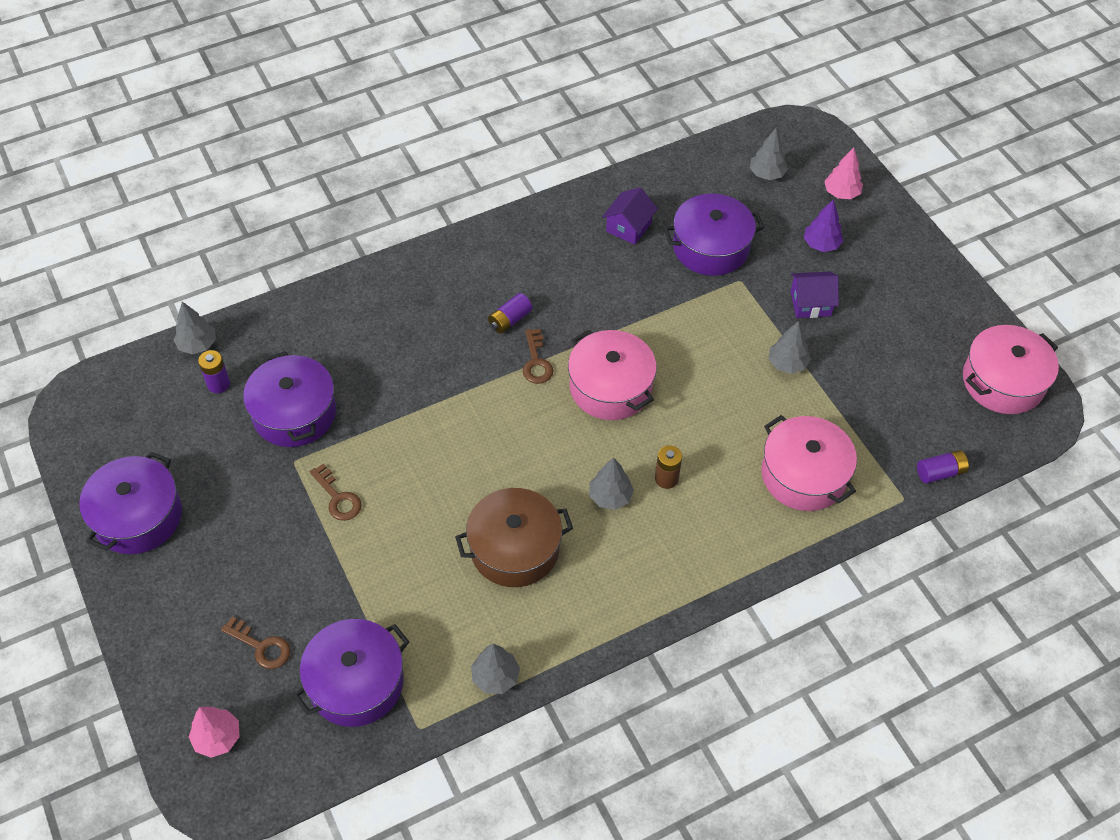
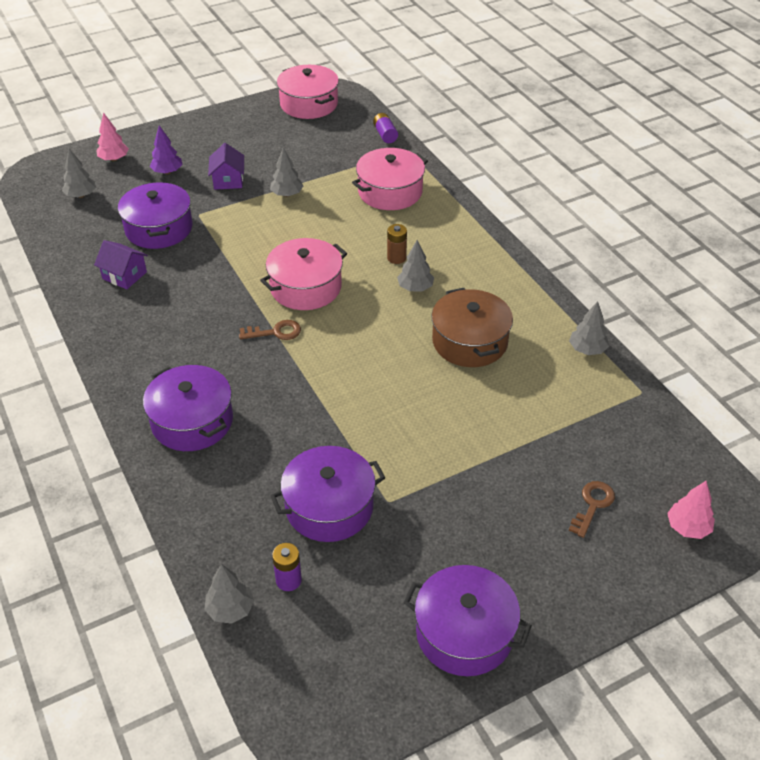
camera: 90 degrees left, 10 degrees down
purple pot [293,619,409,727] -> purple pot moved to [143,365,233,451]
brown key [310,464,362,521] -> none
purple battery [488,293,532,334] -> none

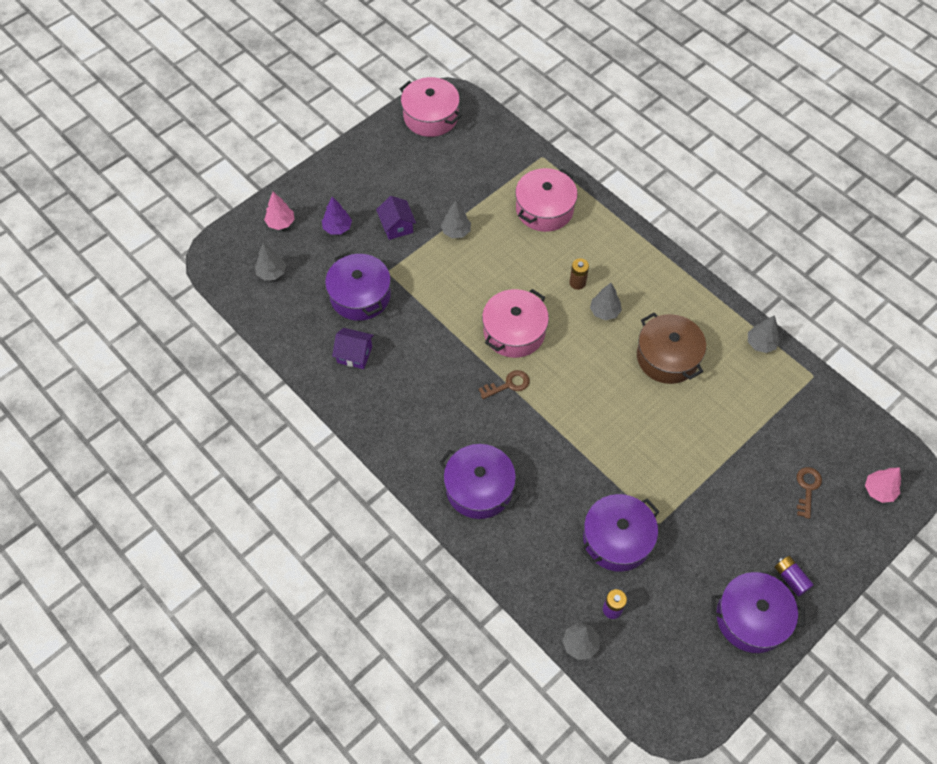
camera: 15 degrees left, 15 degrees up
purple battery [373,113,398,143] -> purple battery moved to [775,556,814,597]

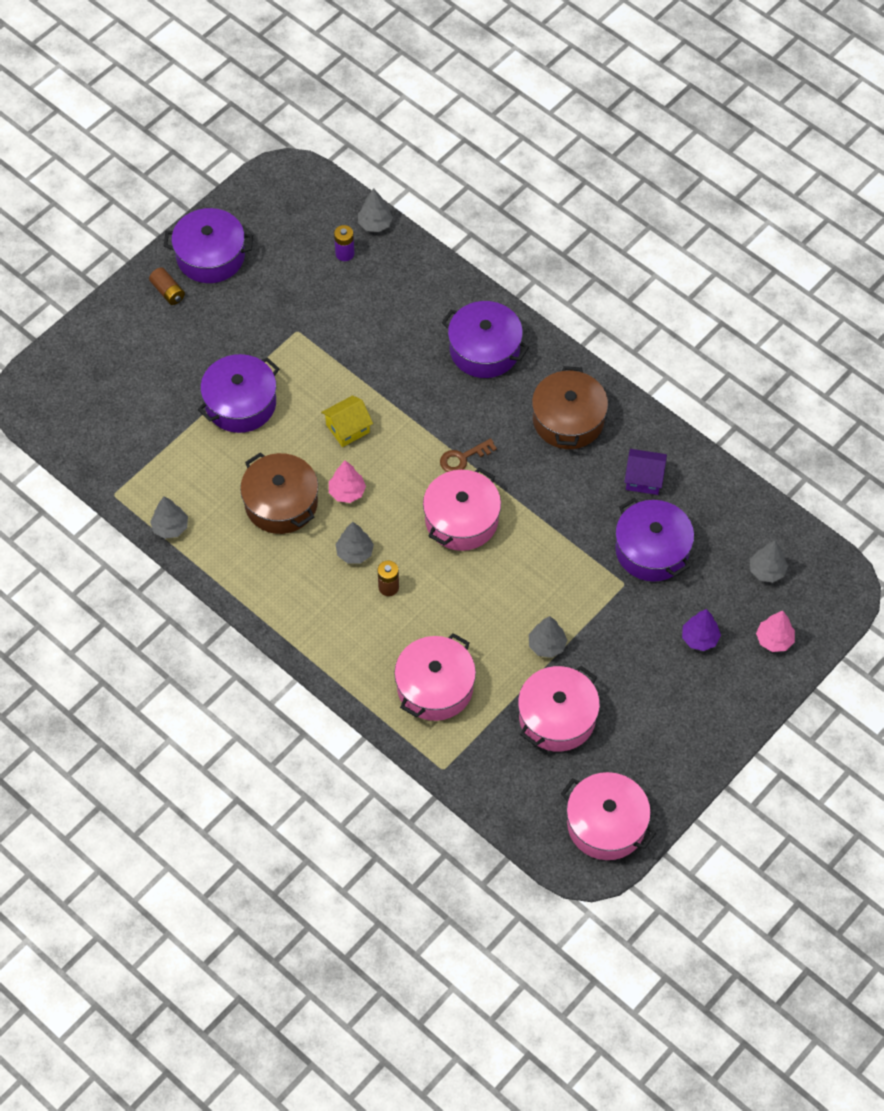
camera: 175 degrees right, 0 degrees up
purple house [376,196,416,240] -> none
purple pot [581,494,660,572] -> purple pot moved to [198,354,279,433]
purple battery [775,556,814,597] -> brown battery [149,268,185,305]
brown key [797,467,822,519] -> none
pink tree [865,467,901,503] -> pink tree moved to [329,461,366,503]
none -> yellow house [321,395,373,447]
none -> pink pot [518,666,600,752]
none -> brown pot [532,366,608,449]

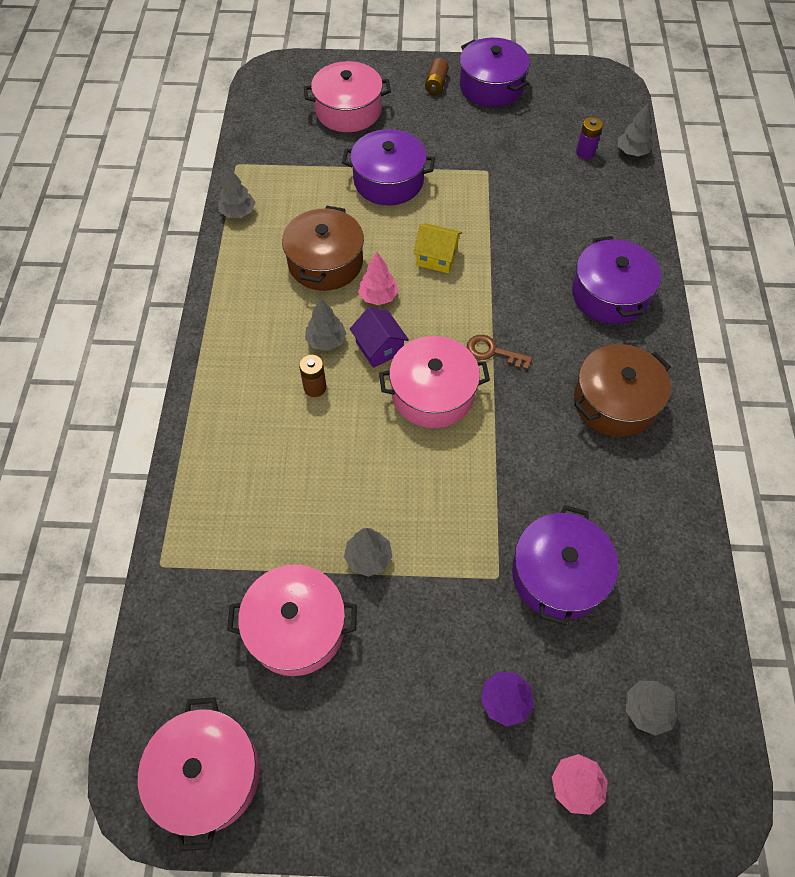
camera: 50 degrees right, 0 degrees up
pink pot [394,633,476,721] -> pink pot moved to [304,61,391,132]
purple house [624,449,667,495] -> purple house moved to [350,307,409,368]

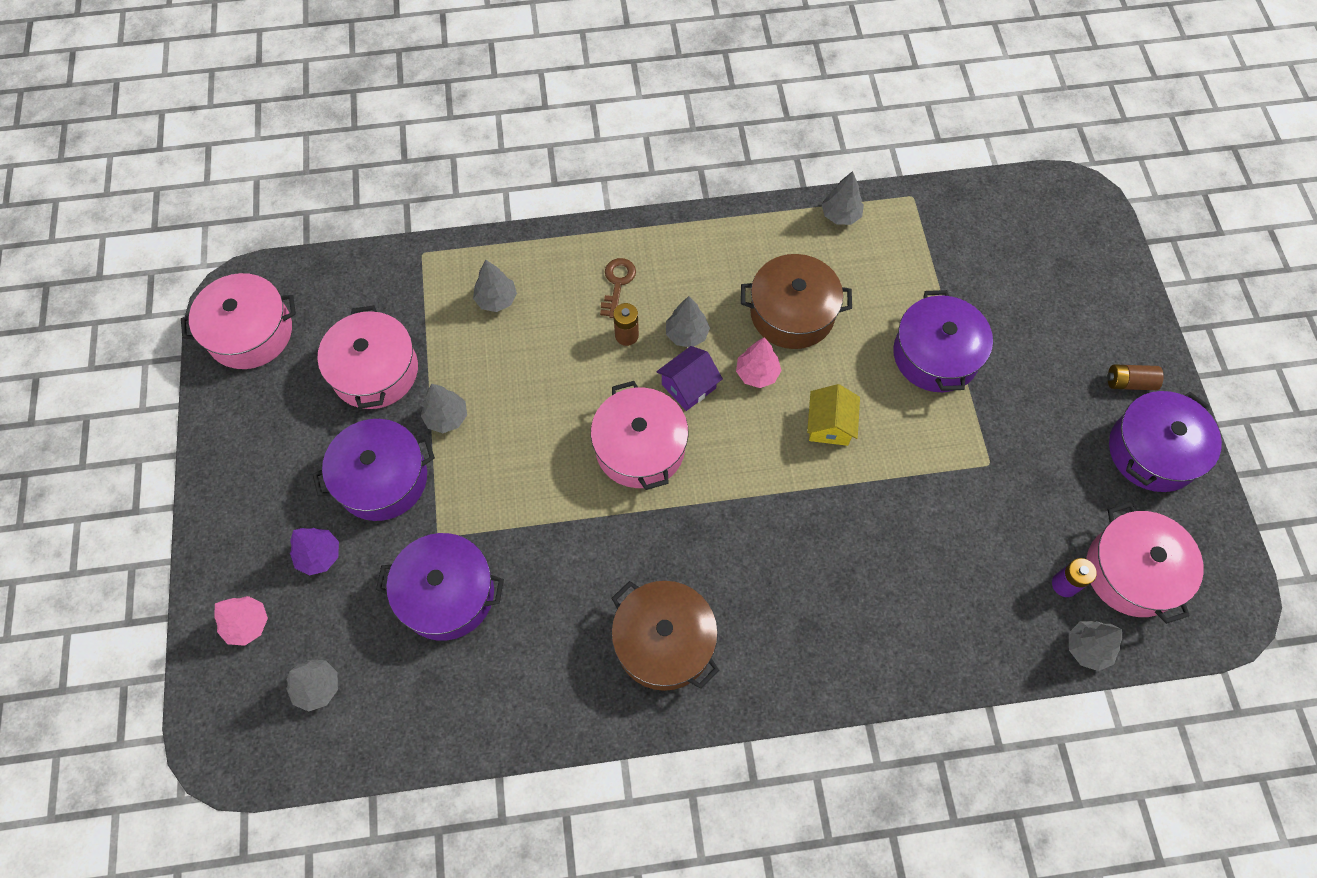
camera: 80 degrees right, 5 degrees up
pink pot [304,61,391,132] -> pink pot moved to [1086,502,1204,624]
brown key [467,335,533,370] -> brown key moved to [600,258,636,318]
purple pot [572,236,661,324] -> purple pot moved to [313,419,435,521]
none -> grey tree [473,260,517,312]

